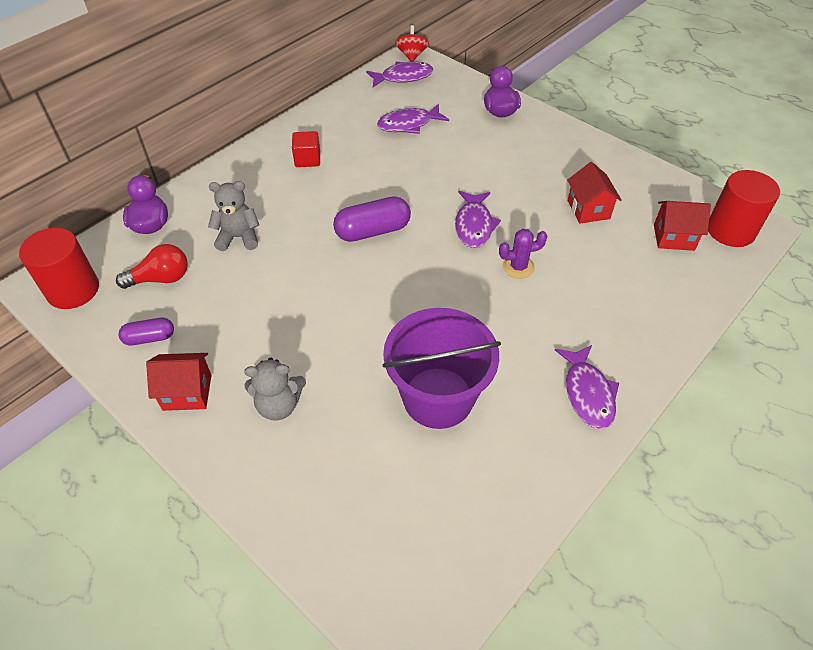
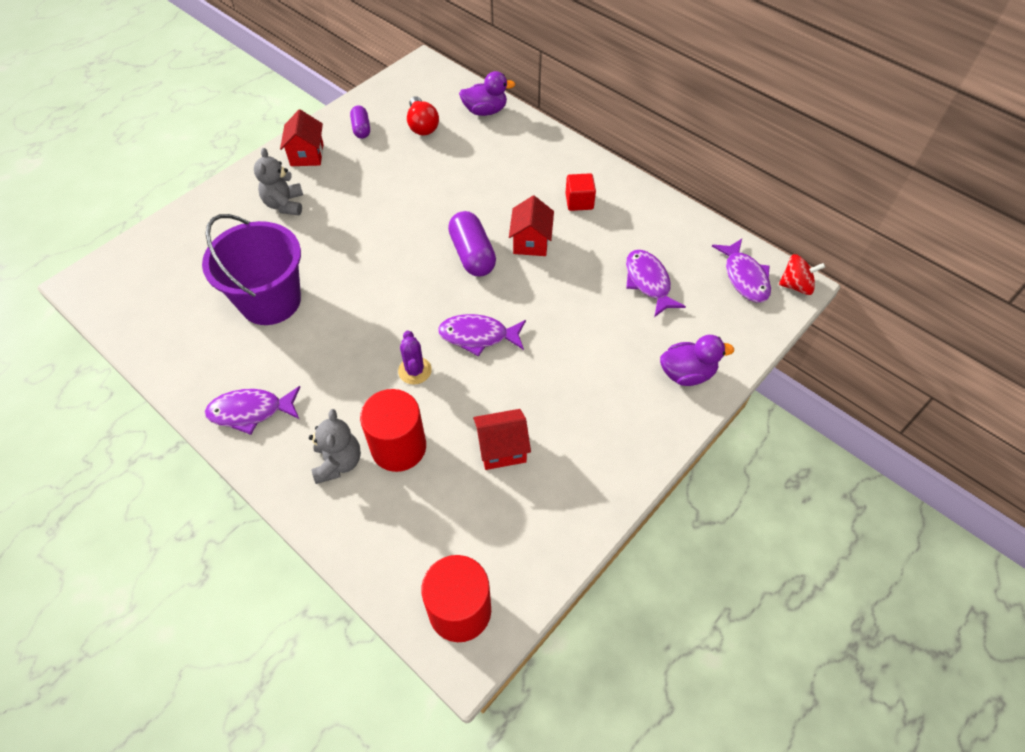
camera: 90 degrees right, 5 degrees up
red cylinder [19,228,99,309] -> red cylinder moved to [360,389,426,472]
grey teddy bear [208,181,259,251] -> grey teddy bear moved to [309,409,361,484]
red house [654,201,711,251] -> red house moved to [509,196,554,256]

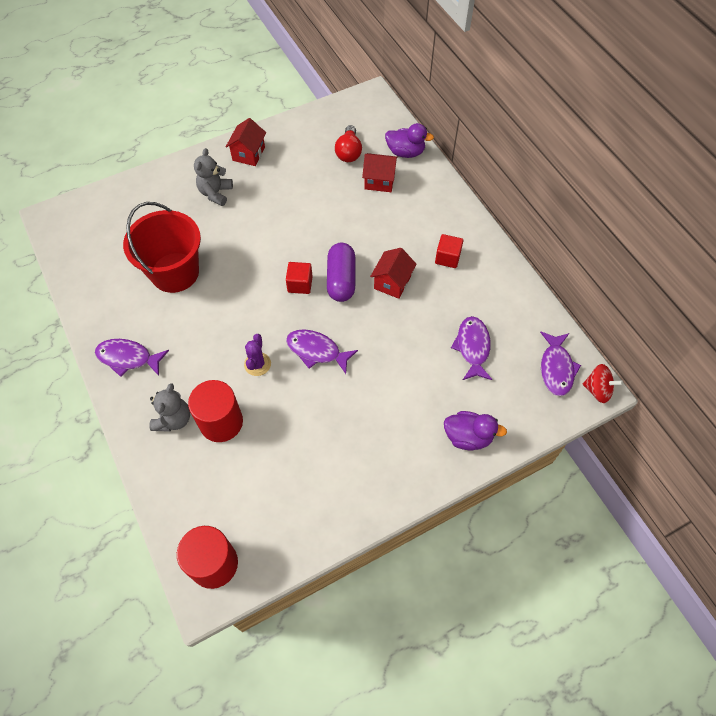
camera: 20 degrees right, 5 degrees up
purple bucket [202,214,301,325] -> red bucket [123,202,201,293]
purple capsule [350,105,370,139] -> none
red house [473,409,531,470] -> red house moved to [362,153,398,192]
none -> red cube [286,262,313,294]

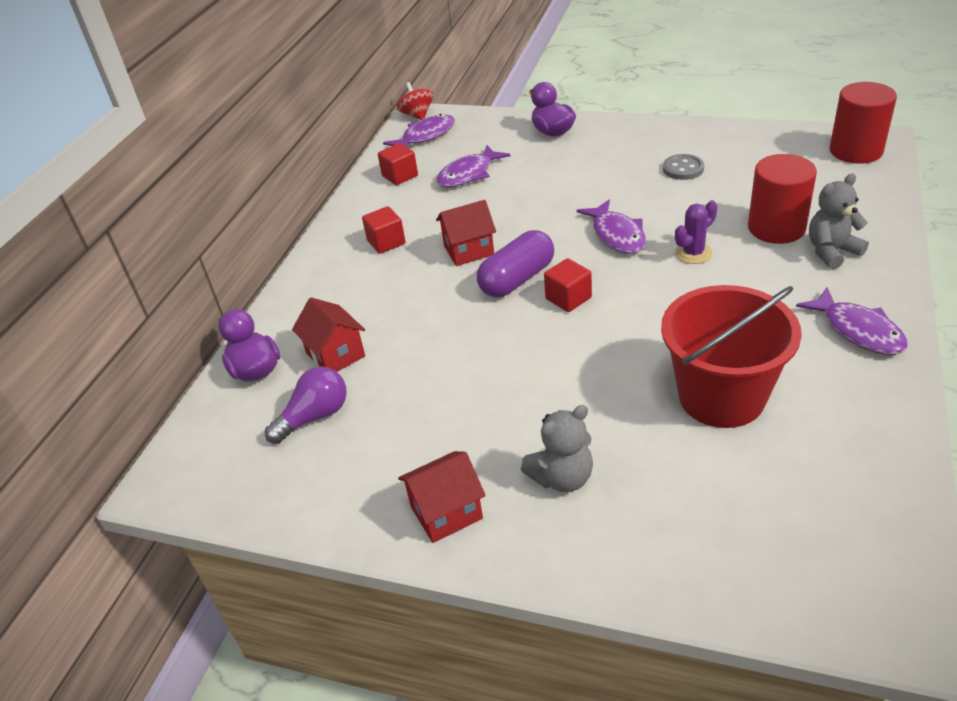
camera: 130 degrees left, 20 degrees down
red light bulb [335,125,362,162] -> purple light bulb [265,366,347,444]
none -> red cube [378,143,418,185]
none -> grey button [663,154,704,180]

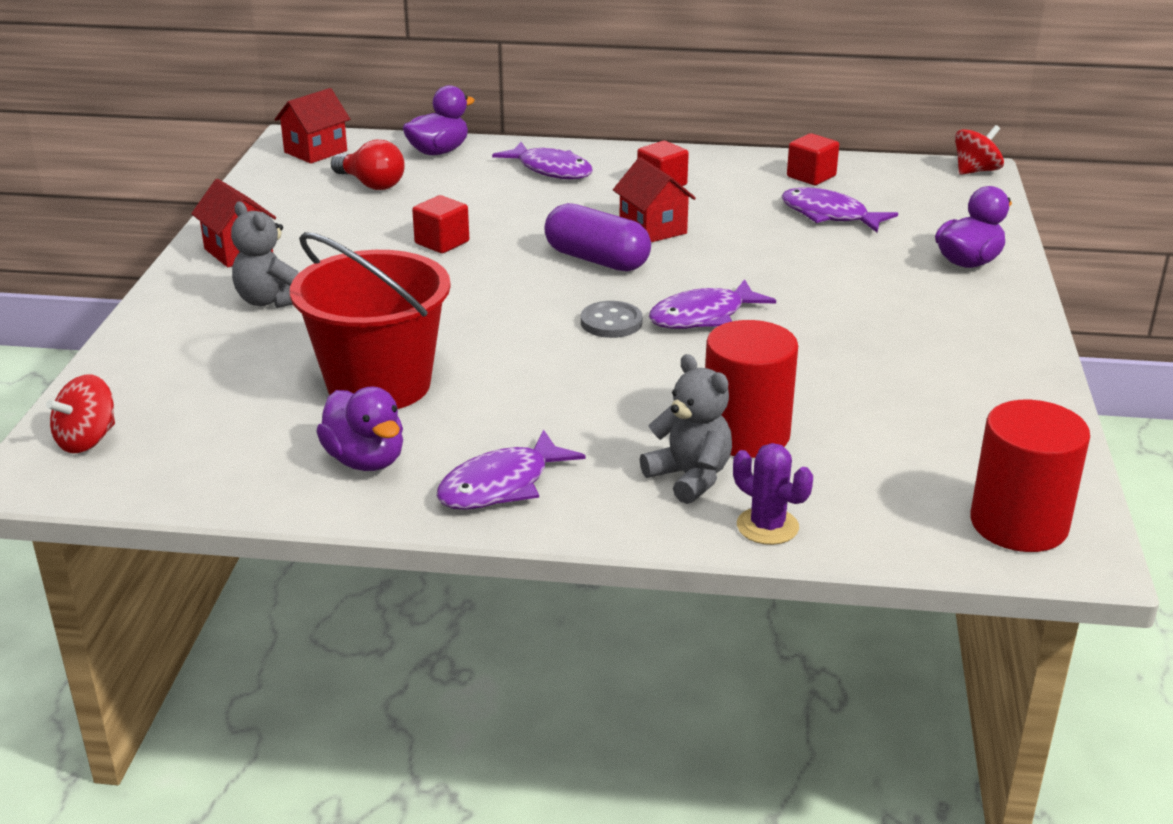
camera: 75 degrees right, 10 degrees down
purple light bulb [265,366,347,444] -> red light bulb [331,139,405,190]
red house [292,298,365,372] -> red house moved to [275,88,350,164]
purple fish [383,114,455,147] -> purple fish moved to [492,142,593,179]
red cube [544,258,592,312] -> red cube moved to [412,195,469,253]
grey button [663,154,704,180] -> grey button moved to [581,301,643,338]
purple cactus [675,200,718,264] -> purple cactus moved to [733,443,813,545]
none -> red spinning top [46,375,115,453]
none -> purple duck [316,387,403,471]

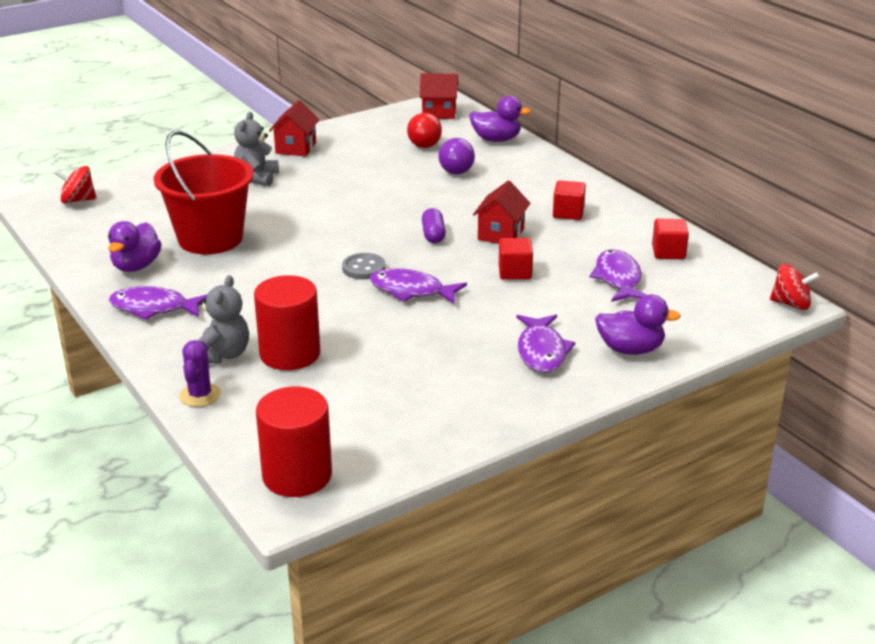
camera: 50 degrees right, 0 degrees up
red cube [412,195,469,253] -> red cube moved to [499,238,533,280]
purple fish [492,142,593,179] -> purple fish moved to [516,315,575,373]
purple capsule [544,203,651,271] -> purple capsule [422,208,446,243], size x0.59
none -> purple light bulb [438,138,475,174]

